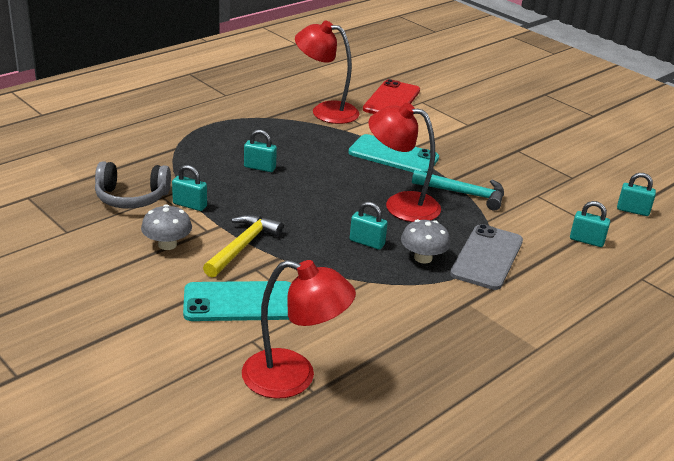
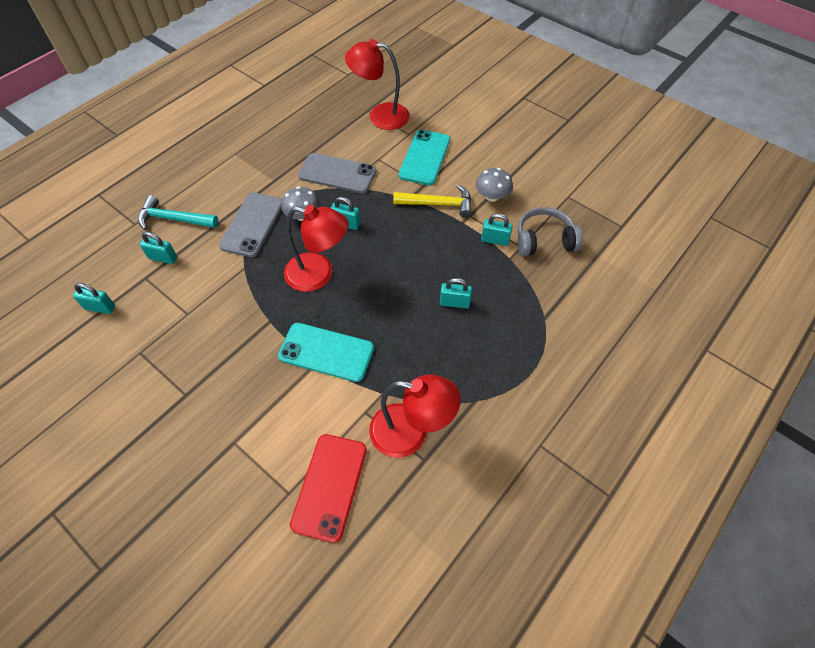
camera: 175 degrees right, 25 degrees up
turquoise phone [183,281,291,321] -> turquoise phone turned 60 degrees counterclockwise [399,130,450,185]
yellow hammer [203,214,283,278] -> yellow hammer turned 105 degrees counterclockwise [393,184,472,218]
turquoise hammer [412,170,504,211] -> turquoise hammer moved to [138,195,218,230]
none -> grey phone [298,153,376,193]

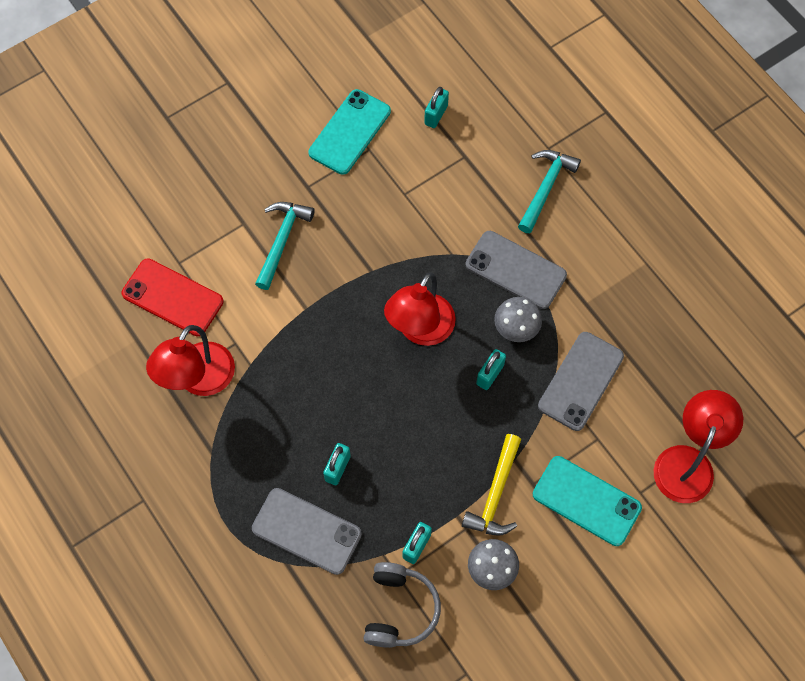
camera: 105 degrees right, 10 degrees up
turquoise padlock [140,232,177,264] -> none
turquoise phone [278,323,374,382] -> turquoise phone moved to [308,89,391,175]
none -> grey phone [252,488,362,575]
none -> turquoise hammer [255,202,315,290]

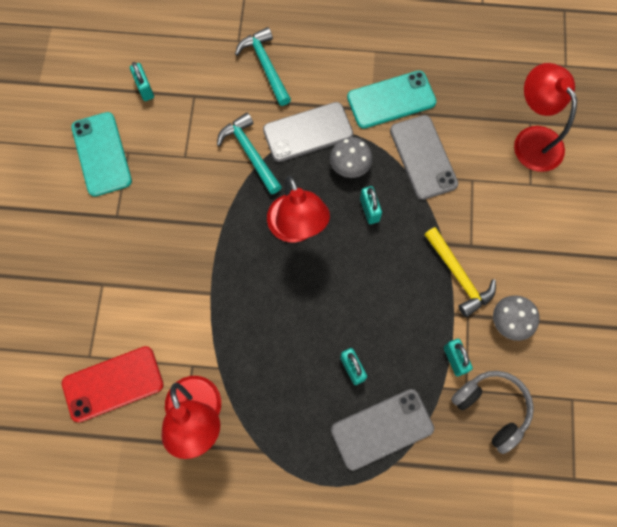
camera: 50 degrees left, 5 degrees up
turquoise hammer [255,202,315,290] -> turquoise hammer moved to [217,113,282,194]
turquoise phone [533,456,642,546] -> turquoise phone moved to [347,71,436,129]

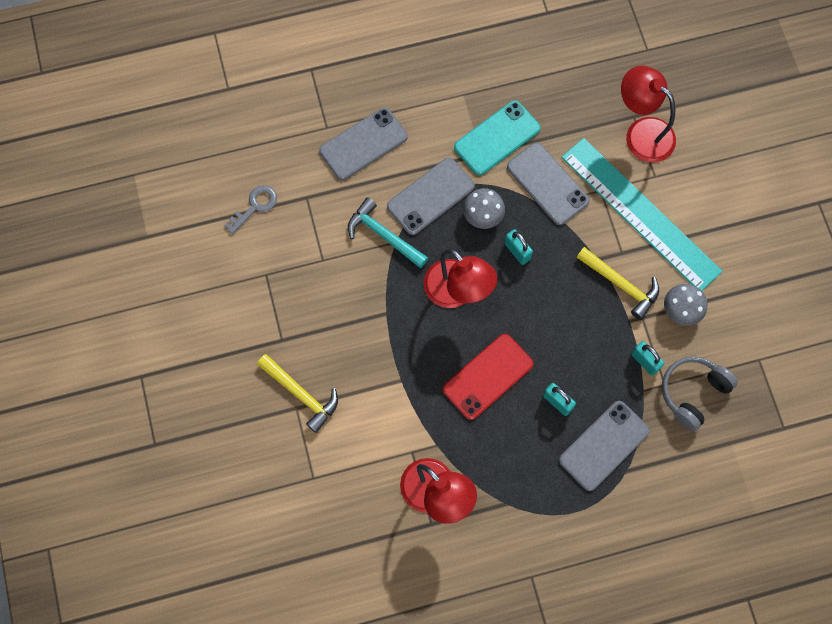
camera: 20 degrees left, 0 degrees up
red phone [62,346,164,422] -> red phone moved to [443,334,534,420]
turquoise phone [71,112,132,197] -> none
turquoise padlock [130,62,154,101] -> grey key [224,185,277,234]
turquoise hammer [235,27,291,106] -> grey phone [319,107,408,180]
grey headphones [451,371,534,454] -> grey headphones turned 75 degrees counterclockwise [662,356,738,431]
none -> yellow hammer [257,354,338,433]
none -> turquoise ruler [561,138,723,291]

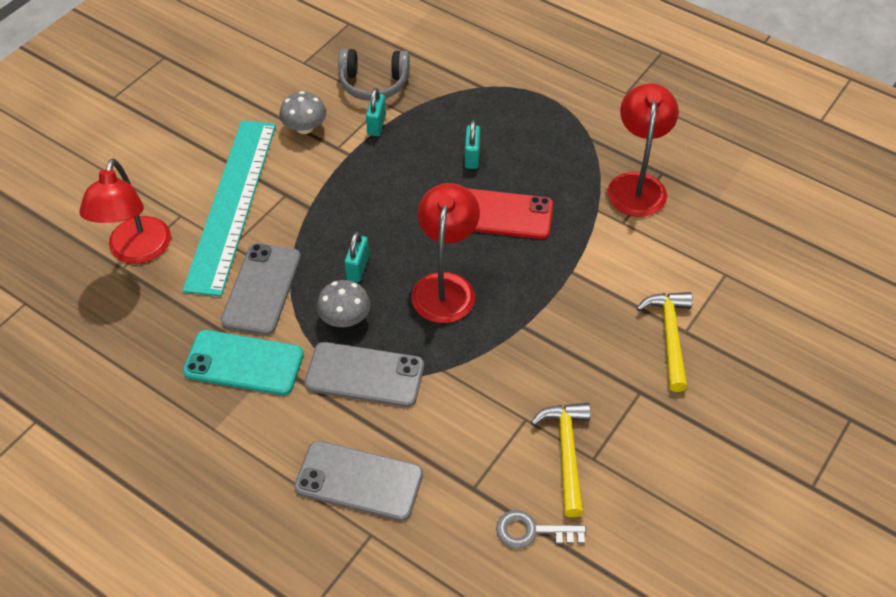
camera: 130 degrees left, 20 degrees down
turquoise hammer [348,197,428,268] -> none
grey phone [559,401,650,491] -> none
yellow hammer [576,247,659,320] -> yellow hammer moved to [531,403,591,517]

